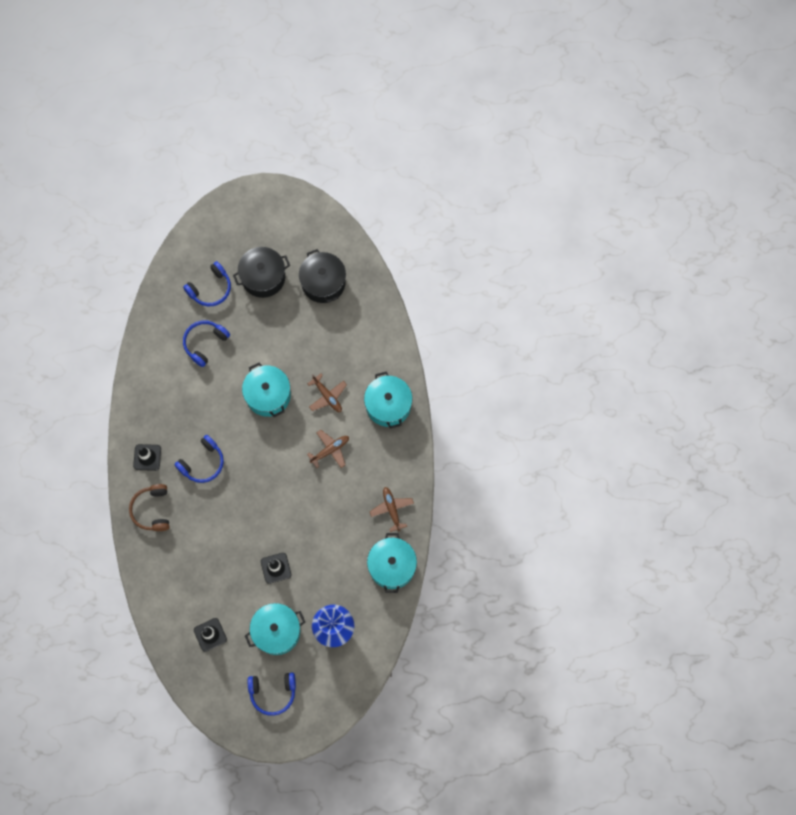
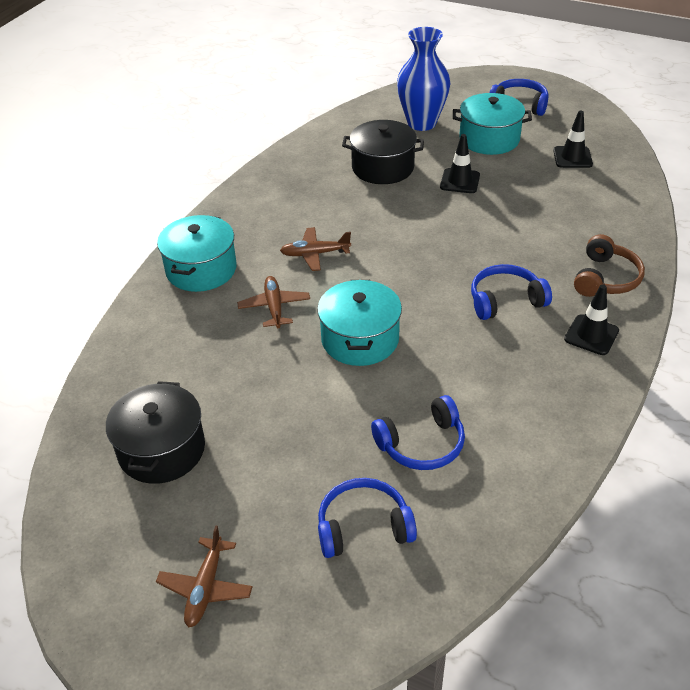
camera: 150 degrees left, 30 degrees down
black pot [233,247,290,298] -> black pot moved to [342,120,424,184]
turquoise pot [367,533,417,593] -> none
brown plane [370,487,414,532] -> brown plane moved to [156,526,253,627]

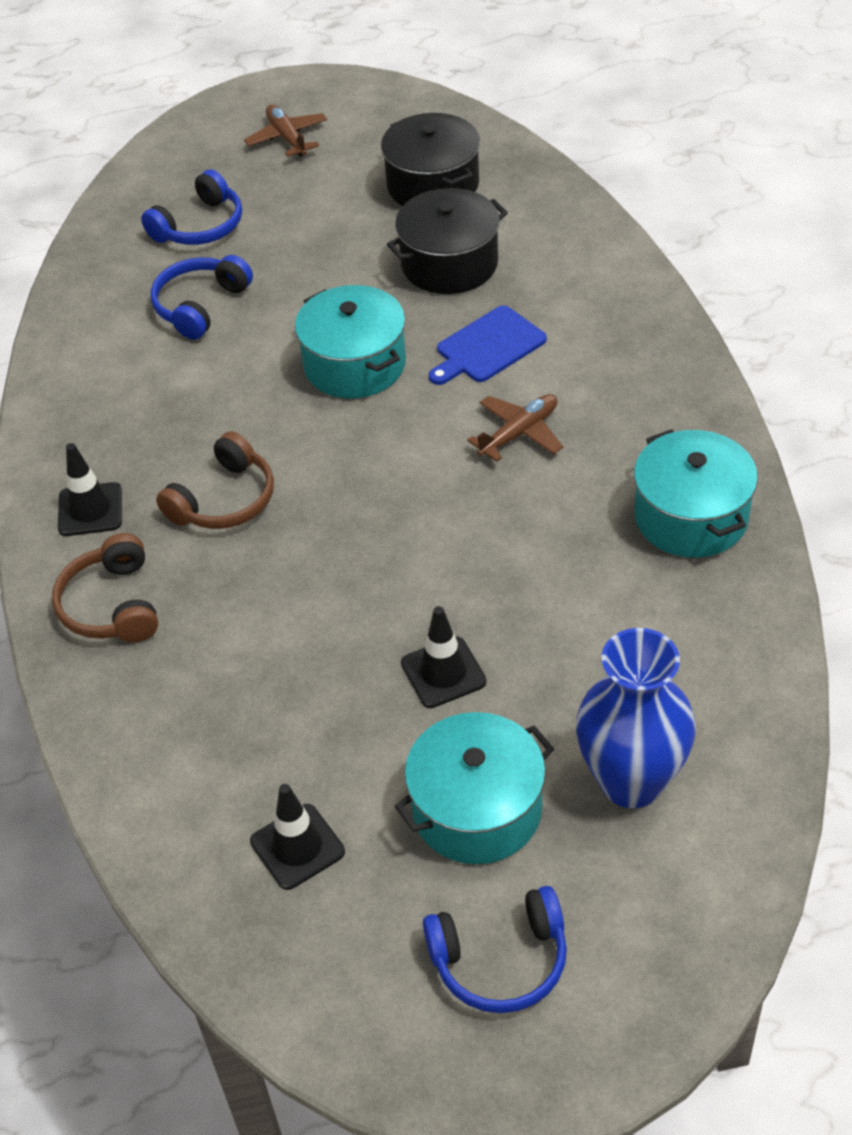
camera: 145 degrees right, 5 degrees up
turquoise pot [157,215,237,292] -> turquoise pot moved to [634,429,758,558]
brown plane [237,276,310,328] -> blue cutting board [429,305,547,385]
black pot [342,120,424,184] -> black pot moved to [387,188,508,294]
blue headphones [471,264,552,320] -> brown headphones [156,431,274,529]

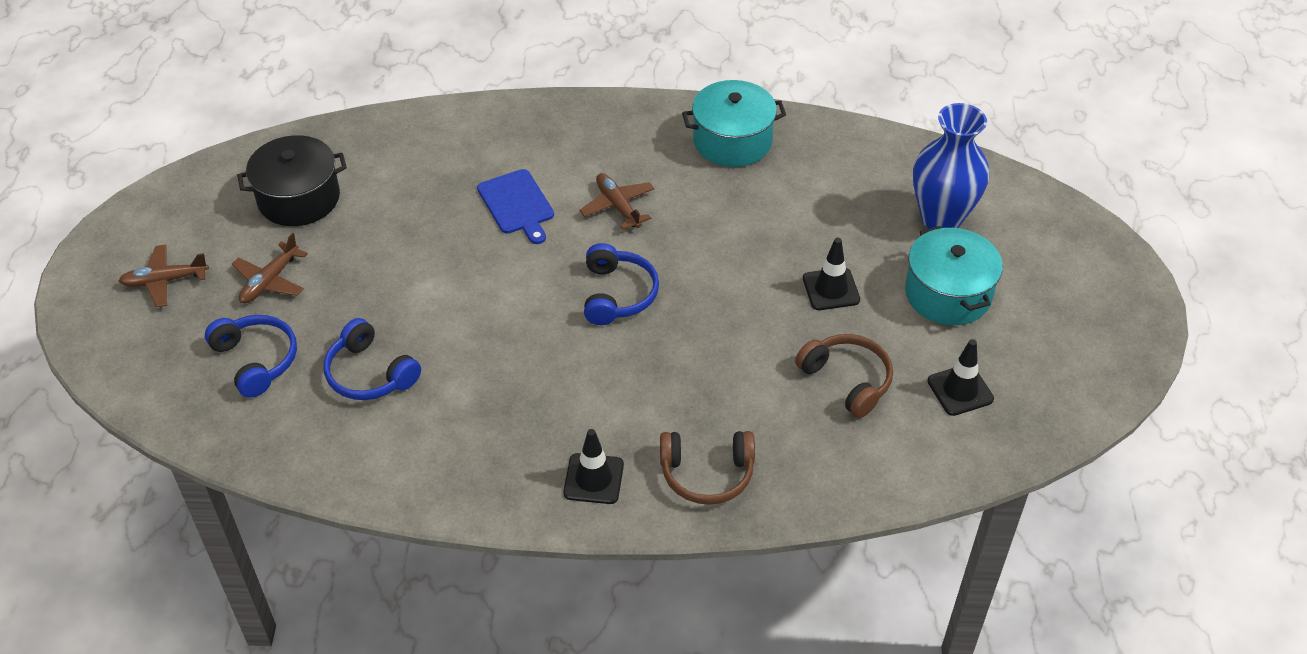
camera: 80 degrees left, 0 degrees up
brown headphones [156,431,274,529] -> brown headphones moved to [795,334,893,418]
turquoise pot [295,285,406,398] -> none
black pot [387,188,508,294] -> none
blue headphones [423,886,567,1013] -> blue headphones moved to [584,243,659,325]
none -> brown plane [232,233,308,303]

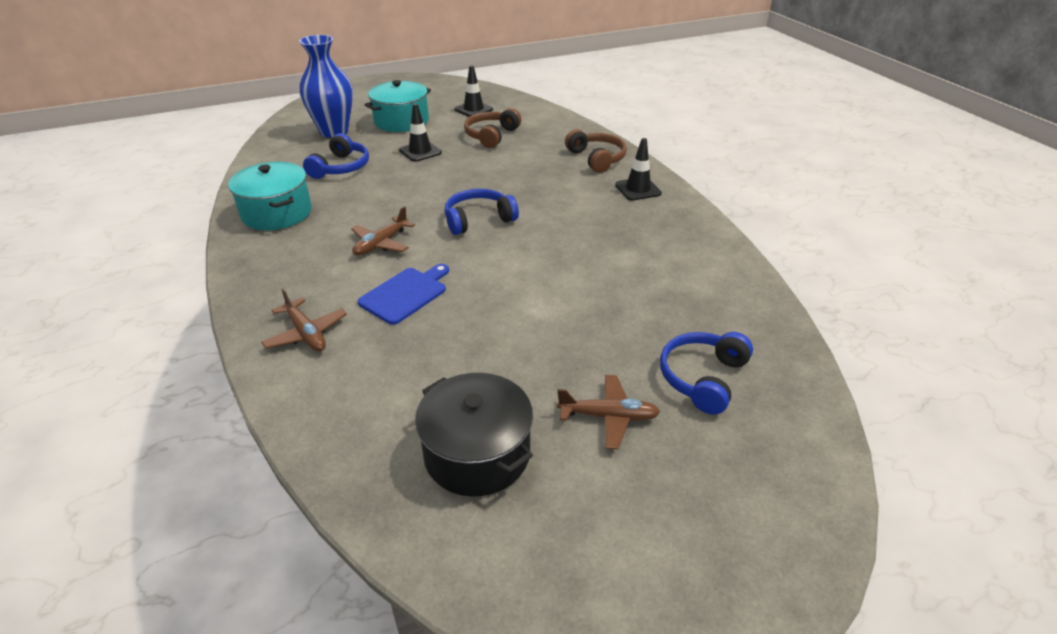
camera: 115 degrees left, 10 degrees down
brown plane [119,244,209,307] -> brown plane moved to [261,288,347,351]
blue headphones [324,318,421,400] -> blue headphones moved to [303,134,369,179]

